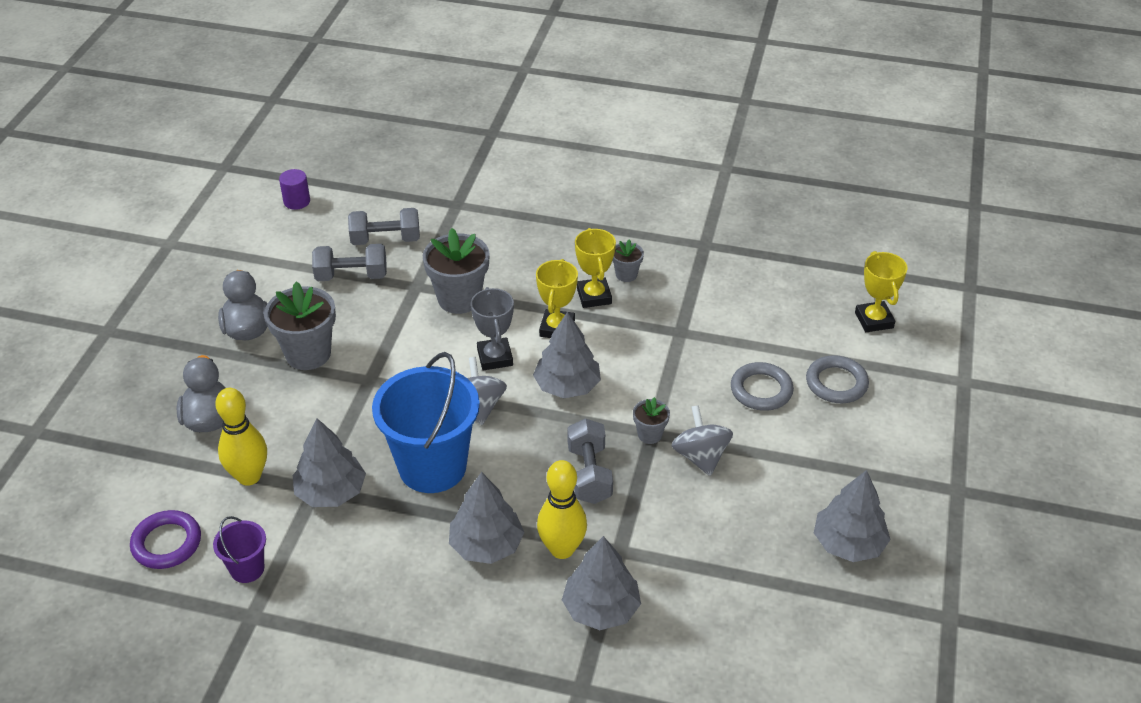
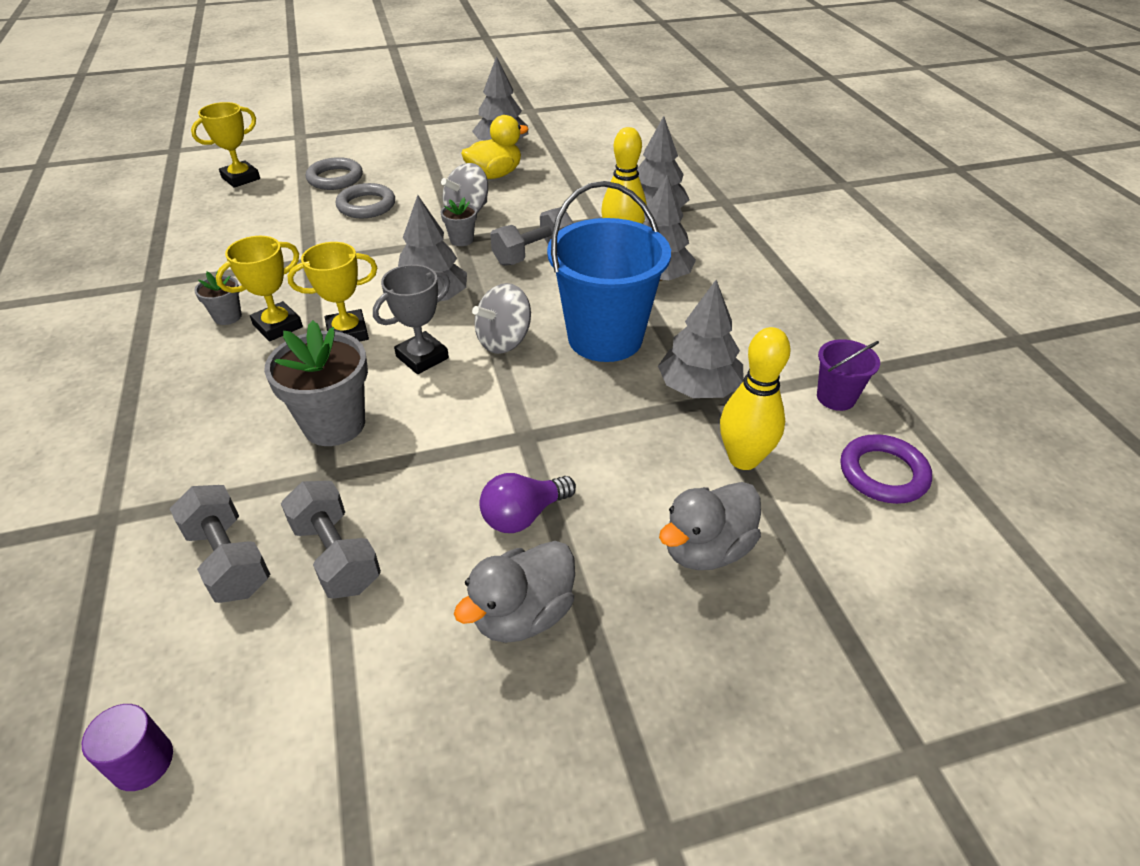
camera: 120 degrees left, 0 degrees up
grey flower pot [265,281,336,370] -> purple light bulb [479,473,576,533]
none -> yellow duck [461,115,528,179]

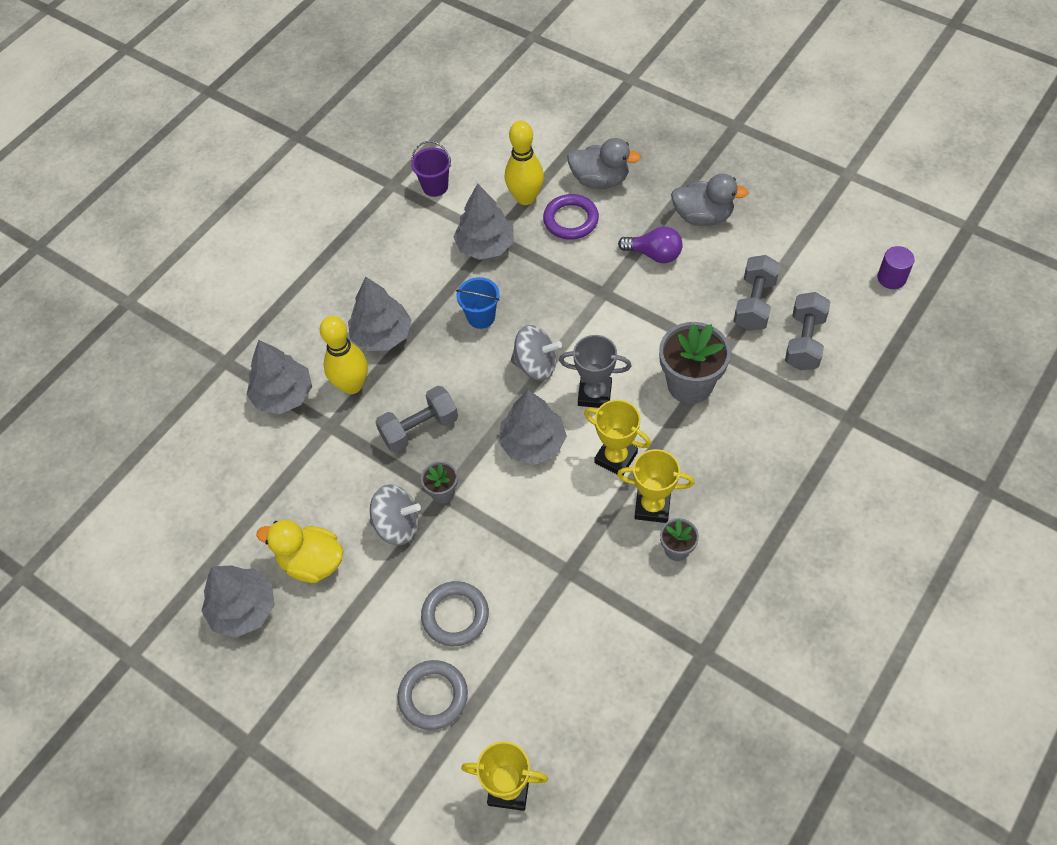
camera: 125 degrees left, 15 degrees up
grey dumbbell [490,207,573,266] -> grey dumbbell turned 45 degrees counterclockwise [375,386,458,453]
blue bucket [547,181,671,362] -> blue bucket [456,277,500,329], size x0.47
purple ring [841,434,932,504] -> purple ring moved to [543,194,599,240]

